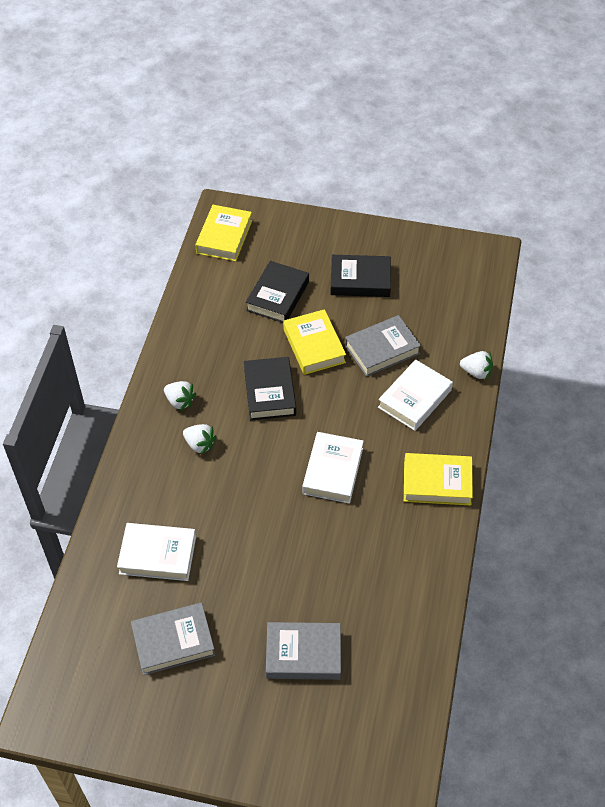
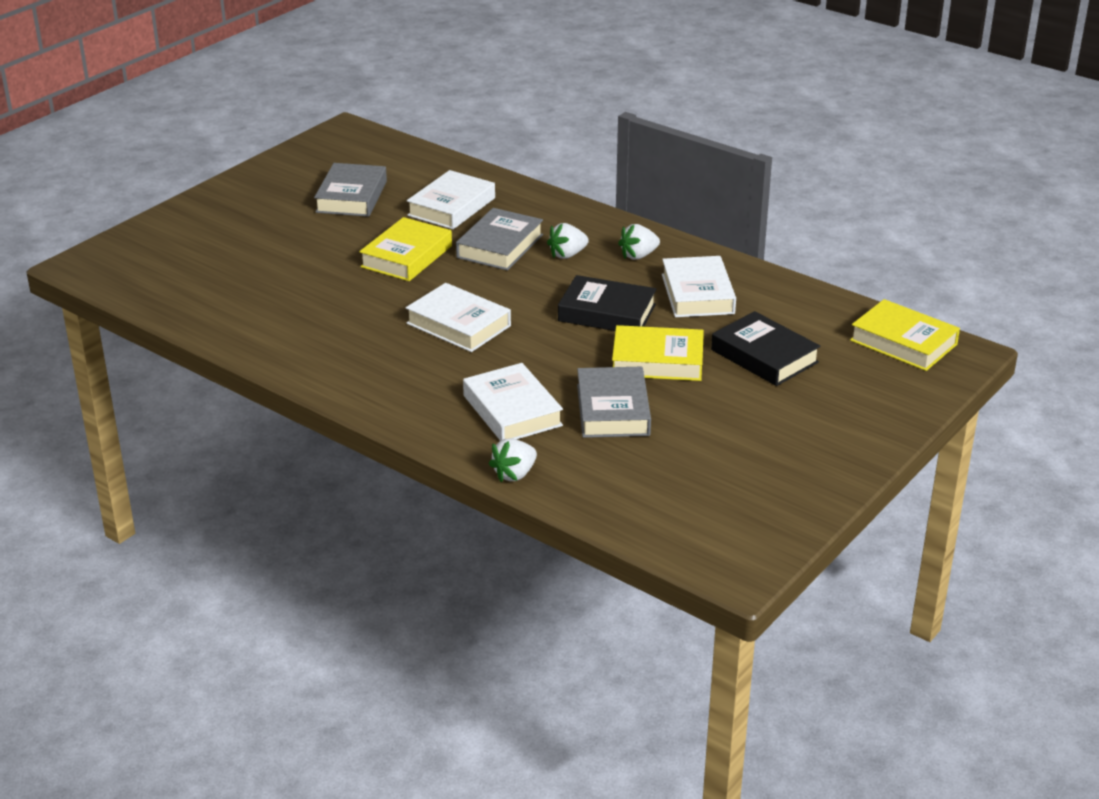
camera: 115 degrees right, 20 degrees down
grey book [266,622,341,680] -> grey book moved to [456,208,543,271]
black book [330,255,391,297] -> none
yellow book [404,453,473,505] -> yellow book moved to [359,217,452,281]
none -> white book [662,256,736,317]

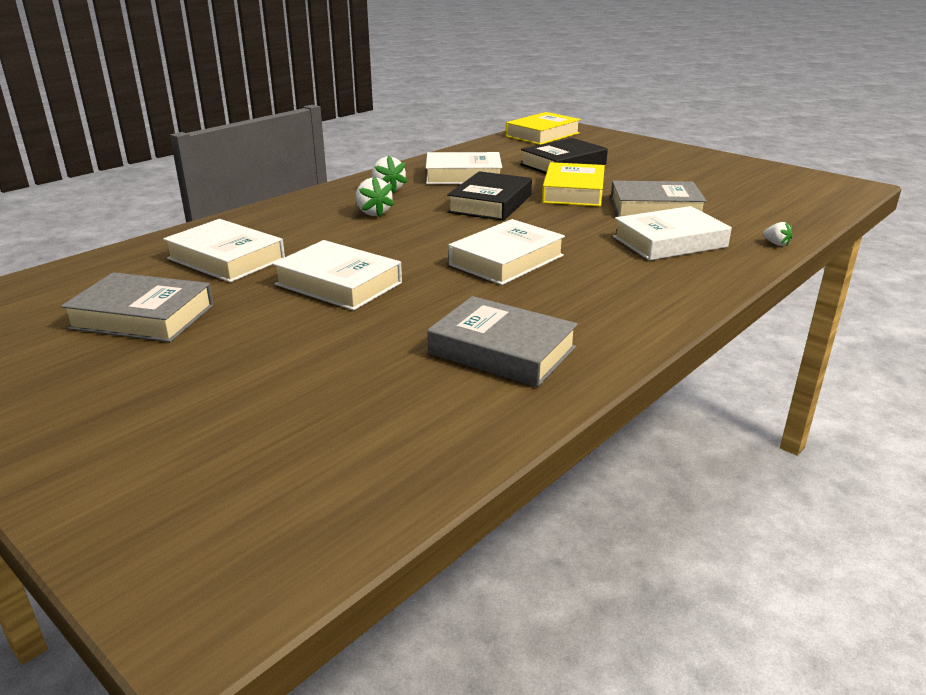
camera: 85 degrees left, 5 degrees down
yellow book [359,217,452,281] -> white book [272,240,402,311]
grey book [456,208,543,271] -> grey book moved to [427,296,578,387]
white strawberry [489,438,537,482] -> white strawberry [763,222,792,246], size x0.58

